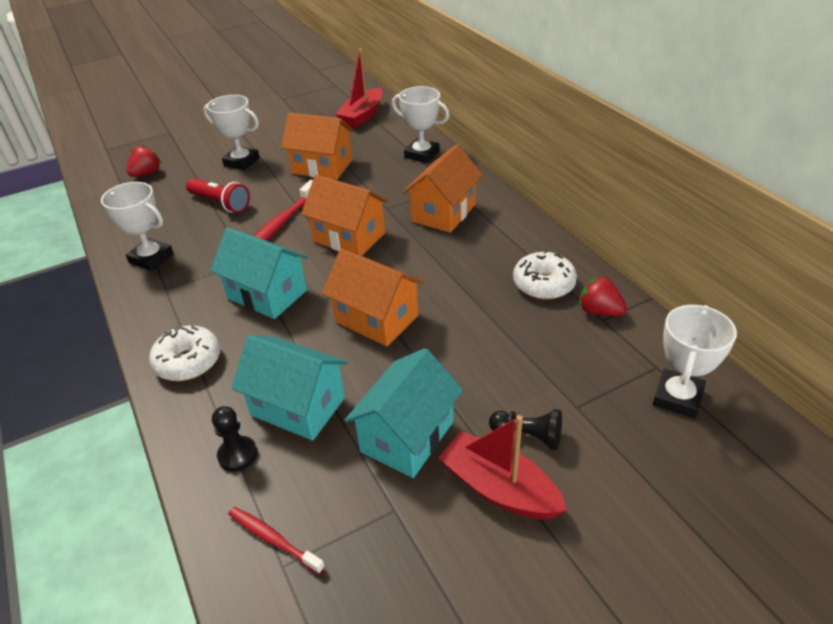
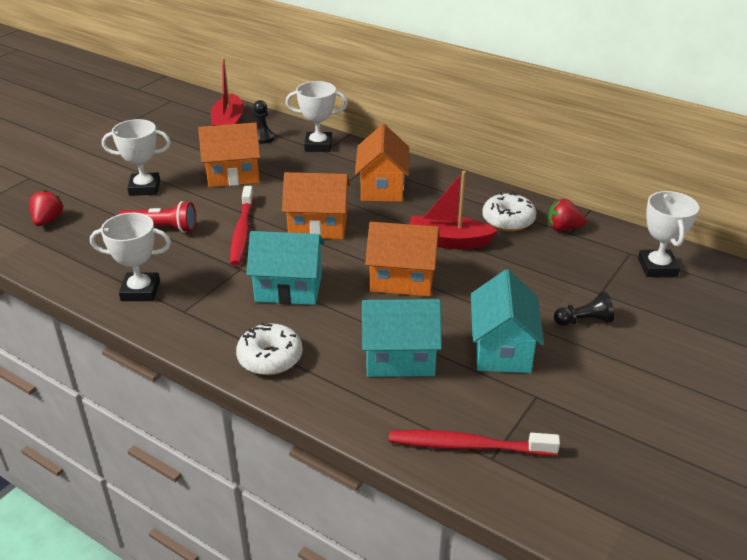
camera: 30 degrees left, 5 degrees down
black pawn [212,406,258,472] -> black pawn moved to [253,100,274,144]
red toothbrush [228,507,325,574] -> red toothbrush [389,430,560,456], size x1.63
red boat [438,415,567,519] -> red boat moved to [410,171,498,249]

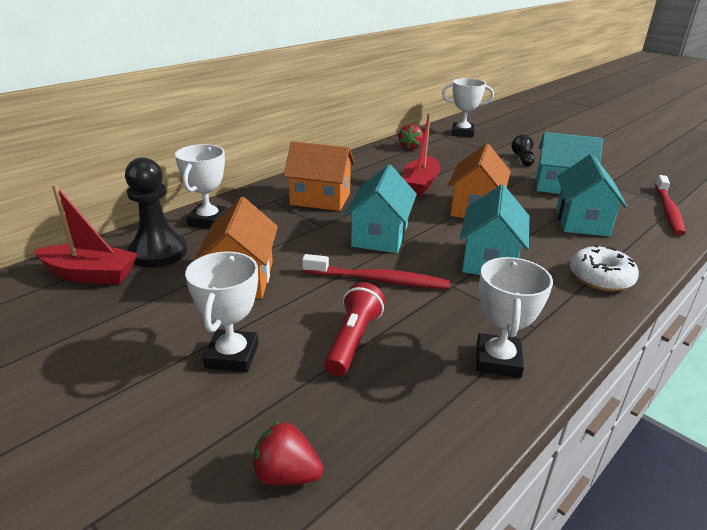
camera: 80 degrees left, 5 degrees down
black pawn [253,100,274,144] -> black pawn [125,157,187,268], size x1.84
orange house [282,172,350,239] -> turquoise house [345,164,417,253]
white donut [482,192,536,231] -> none

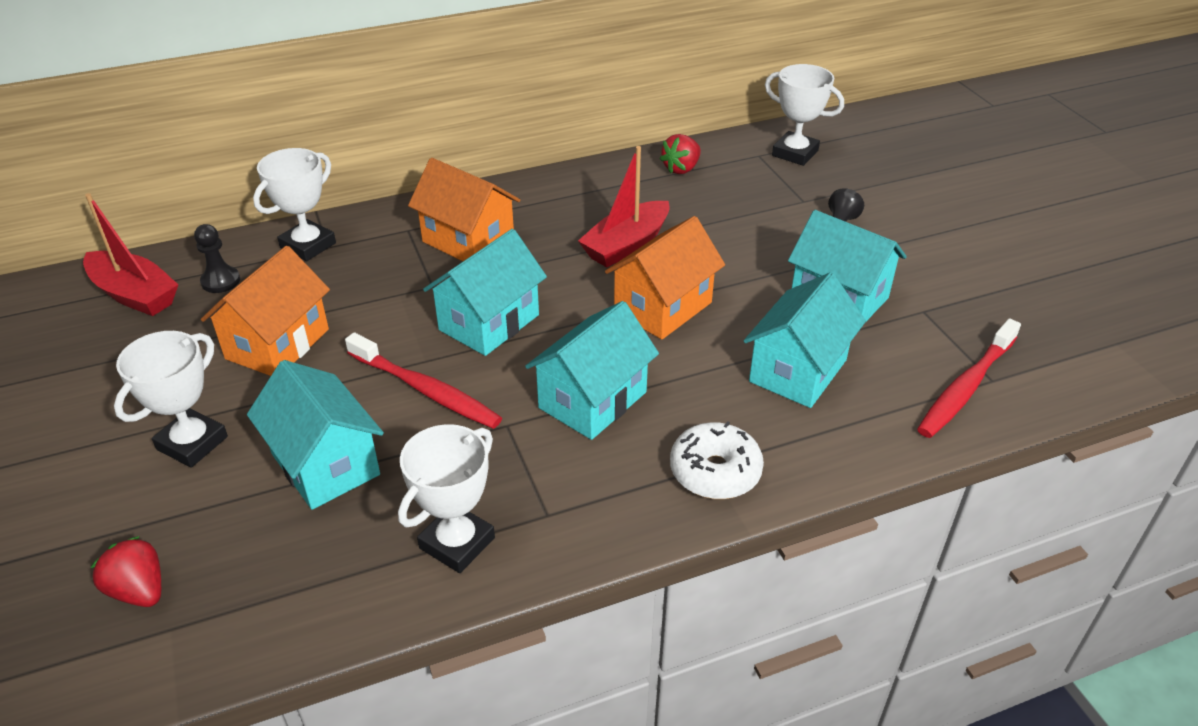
camera: 25 degrees right, 10 degrees up
black pawn [125,157,187,268] -> black pawn [194,224,240,293], size x0.54
red flashlight [324,282,385,376] -> turquoise house [247,360,384,510]

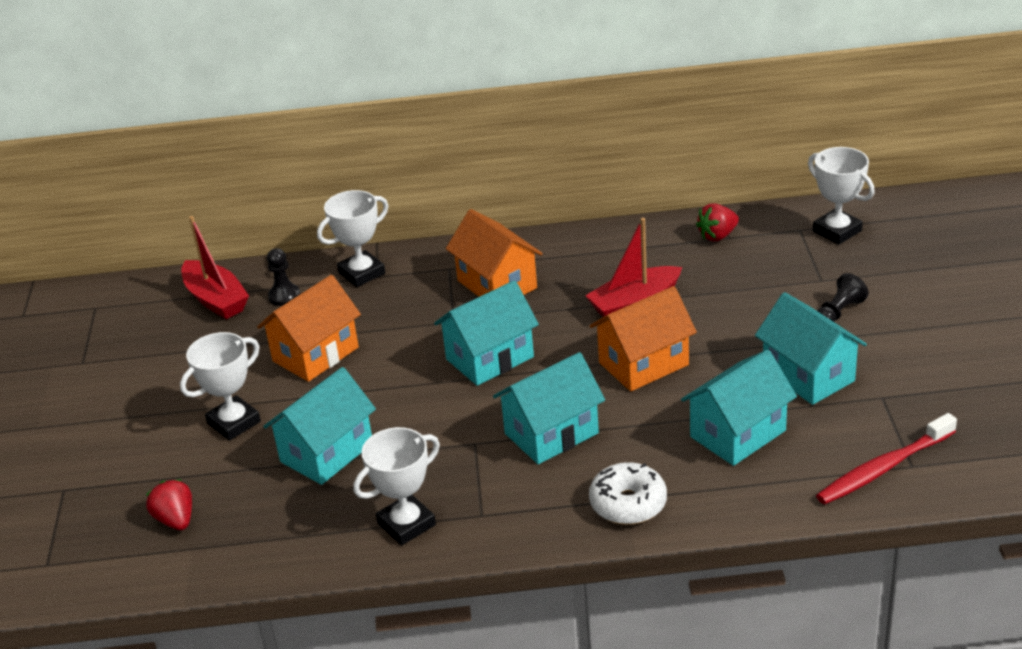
camera: 20 degrees right, 5 degrees down
turquoise house [247,360,384,510] -> turquoise house turned 60 degrees clockwise [263,367,376,485]
red toothbrush [345,332,502,429] -> none

